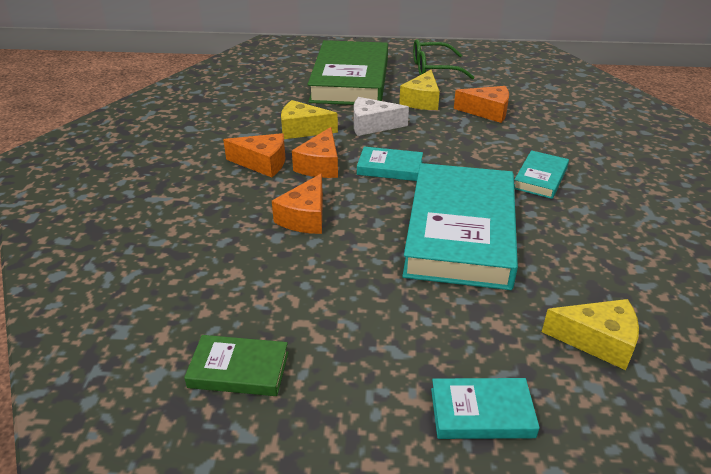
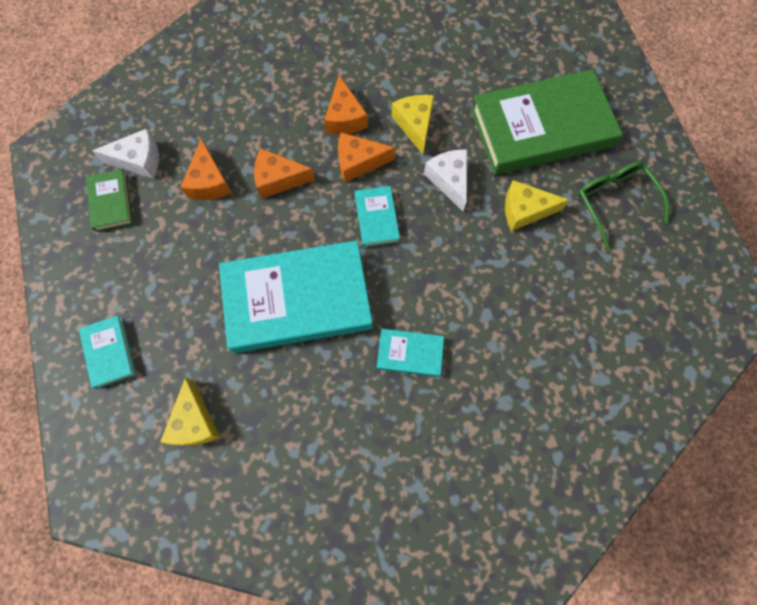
camera: 70 degrees right, 35 degrees up
orange cheese [454,86,509,123] -> orange cheese moved to [180,138,232,200]
none -> white cheese [92,129,159,179]

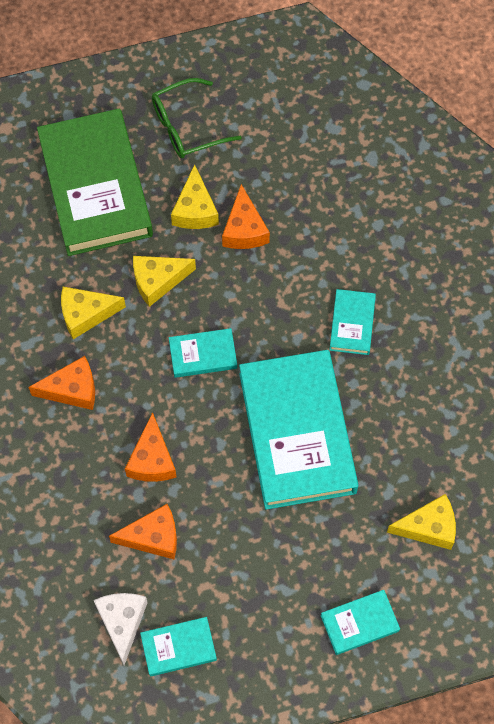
camera: 90 degrees left, 5 degrees down
green book [86,169,132,232] -> turquoise book [140,617,217,677]
orange cheese [338,132,395,182] -> orange cheese moved to [222,184,270,249]
white cheese [424,149,467,211] -> yellow cheese [133,256,196,307]

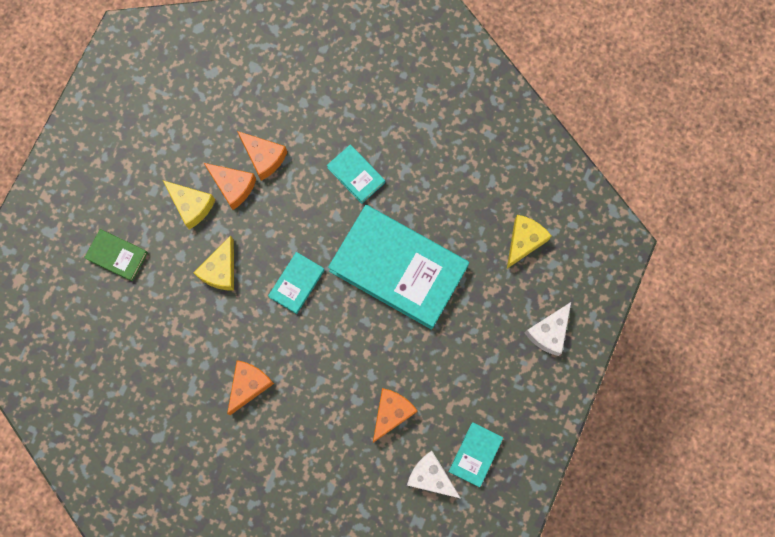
camera: 50 degrees left, 10 degrees up
green book [37,109,153,256] -> green book [84,229,148,281], size x0.44
yellow cheese [61,287,126,339] -> none
orange cheese [125,412,177,482] -> orange cheese moved to [237,131,287,181]
green glasses [152,78,242,158] -> none
turquoise book [321,590,400,655] -> white cheese [525,302,571,356]

